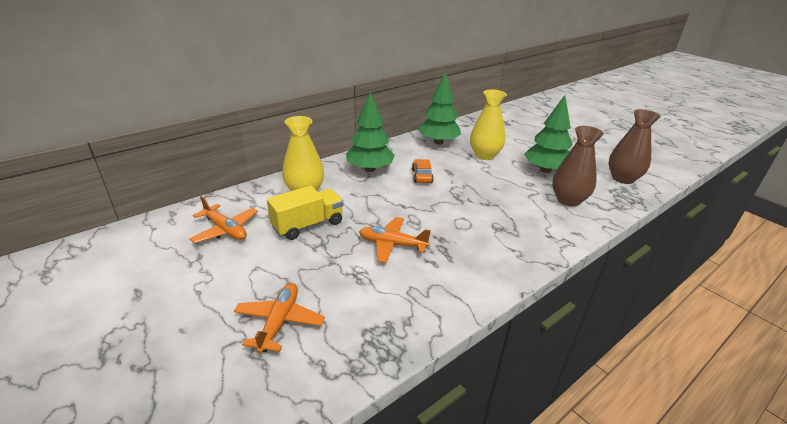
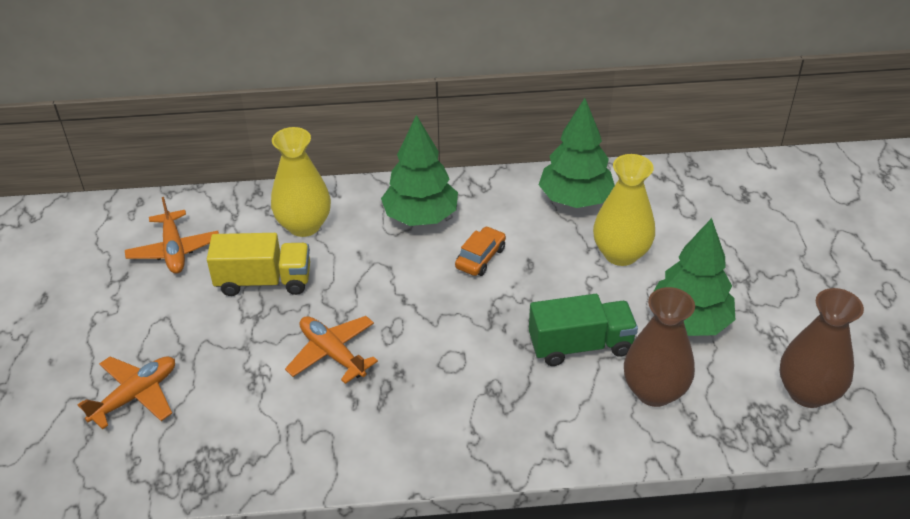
camera: 35 degrees right, 10 degrees up
none -> green truck [529,294,638,366]

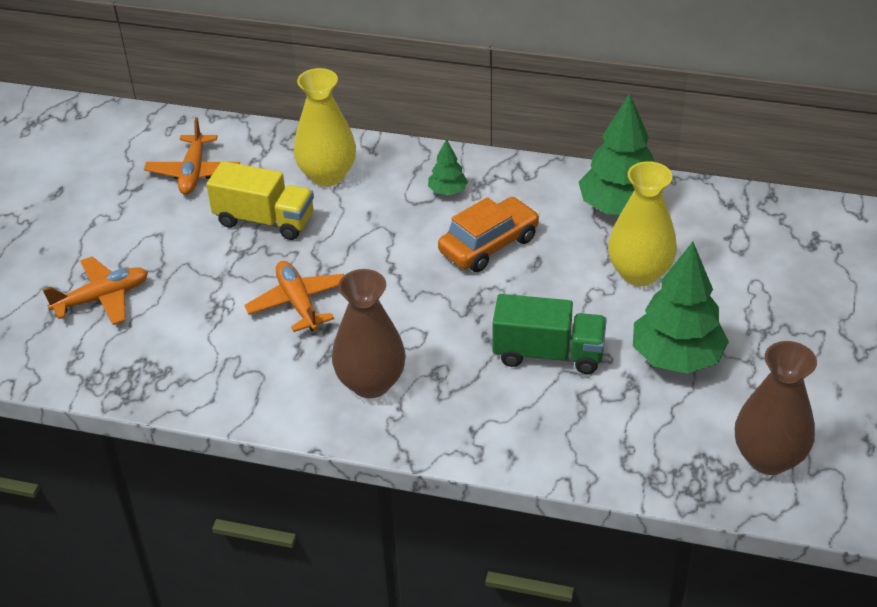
camera: 20 degrees right, 0 degrees up
green tree [381,115,458,226] -> green tree [428,139,468,195], size x0.48
orange car [455,226,506,276] -> orange car [438,197,540,272], size x1.53
brown vase [624,287,695,407] -> brown vase moved to [332,269,406,398]

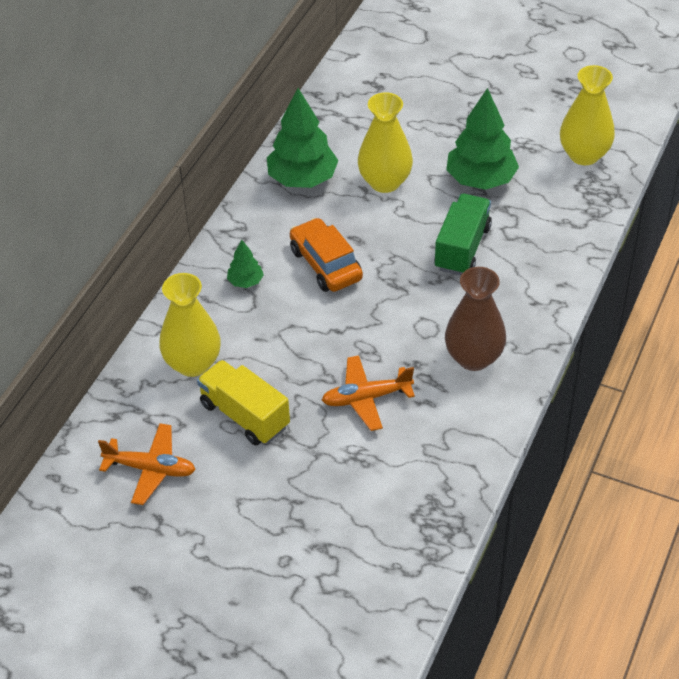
camera: 80 degrees left, 5 degrees up
orange plane [43,256,148,325] -> none
yellow truck [206,161,314,240] -> yellow truck turned 75 degrees counterclockwise [197,360,290,445]
brown vase [735,341,817,475] -> yellow vase [560,65,615,165]

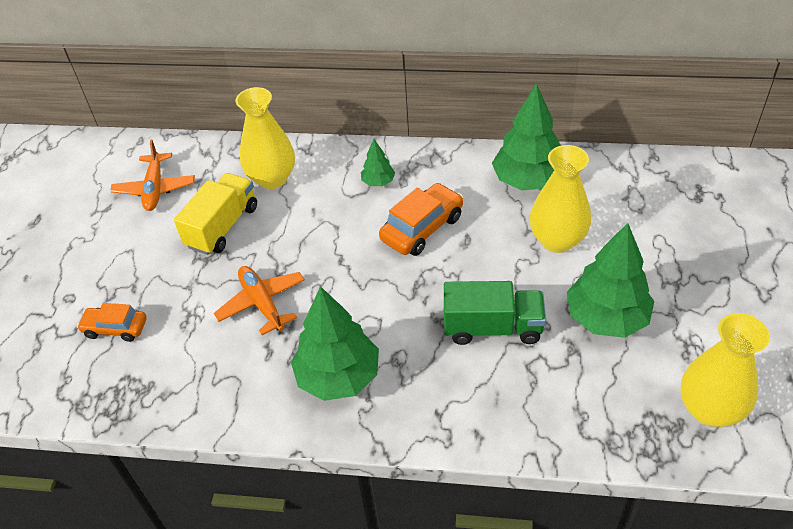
camera: 75 degrees right, 0 degrees up
brown vase [445,267,506,371] -> green tree [291,286,379,401]
none -> orange car [77,303,147,342]

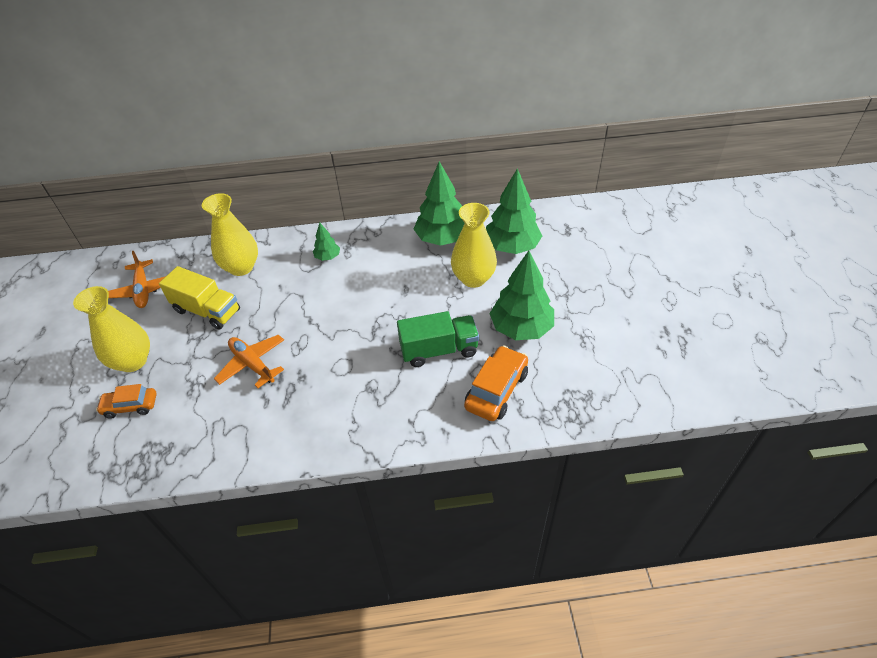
camera: 15 degrees left, 0 degrees up
yellow truck [174,173,257,255] -> yellow truck turned 105 degrees clockwise [159,266,240,330]
green tree [291,286,379,401] -> green tree moved to [486,168,542,254]
orange car [379,183,463,256] -> orange car moved to [464,346,528,421]
yellow vase [680,313,770,427] -> yellow vase moved to [73,286,150,372]

